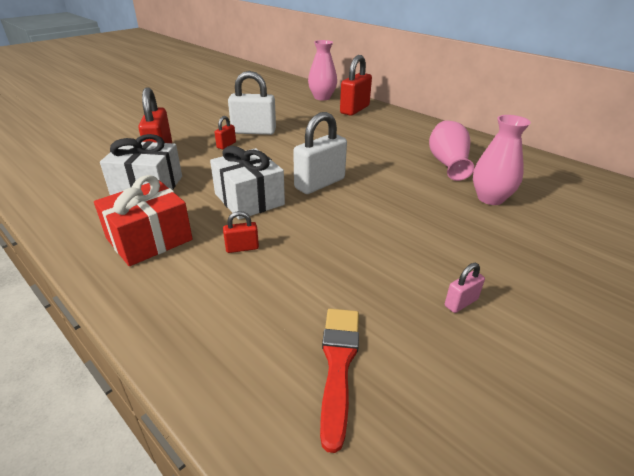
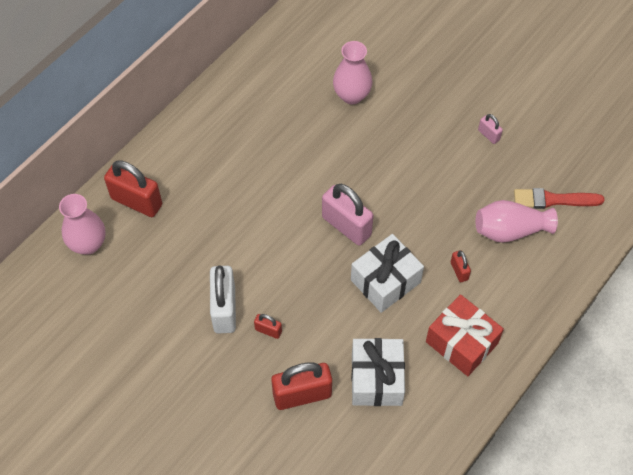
camera: 95 degrees left, 25 degrees up
white padlock [293,112,347,194] -> pink padlock [322,184,374,246]
pink vase [429,120,474,181] -> pink vase moved to [475,200,558,243]

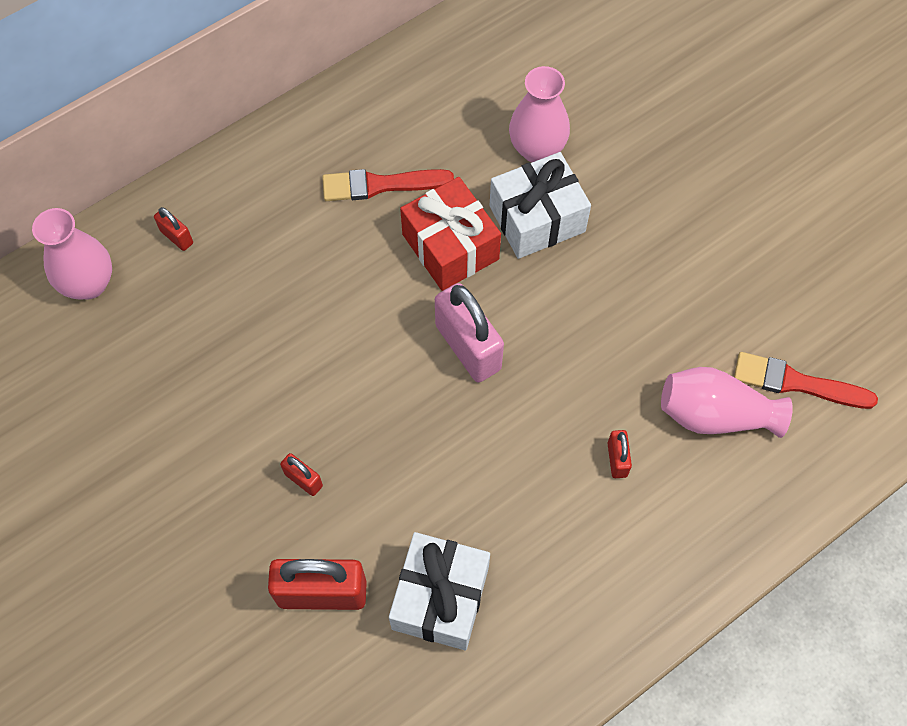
camera: 15 degrees right, 5 degrees up
red padlock [104,160,162,217] -> red padlock [154,207,193,251], size x0.48
white padlock [210,265,236,334] -> none
white gift [351,234,424,313] -> white gift moved to [490,152,591,259]
red gift [426,294,504,376] -> red gift moved to [400,177,501,291]
pink padlock [478,114,503,144] -> none
none -> red brush [322,169,454,201]

